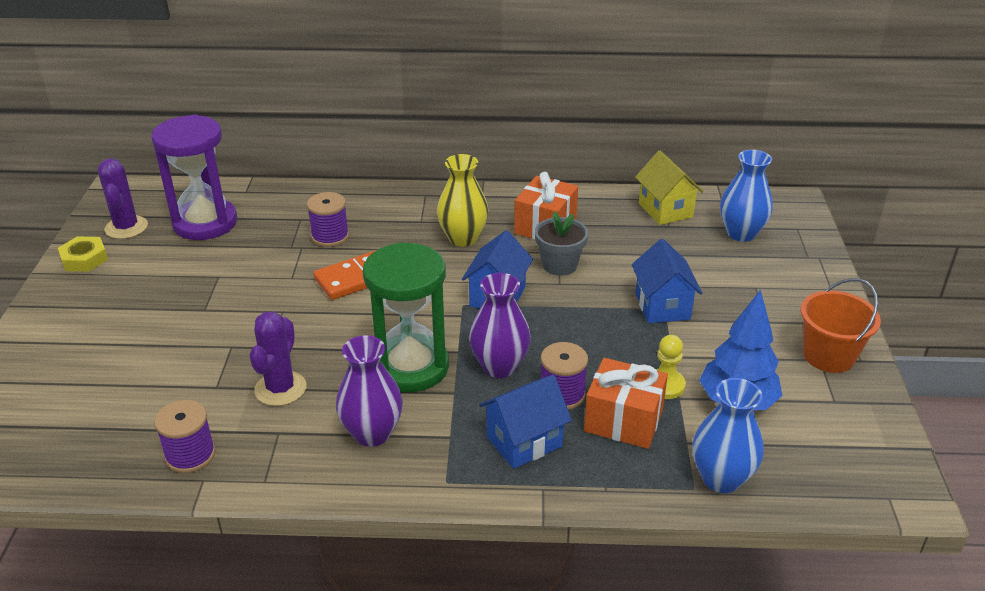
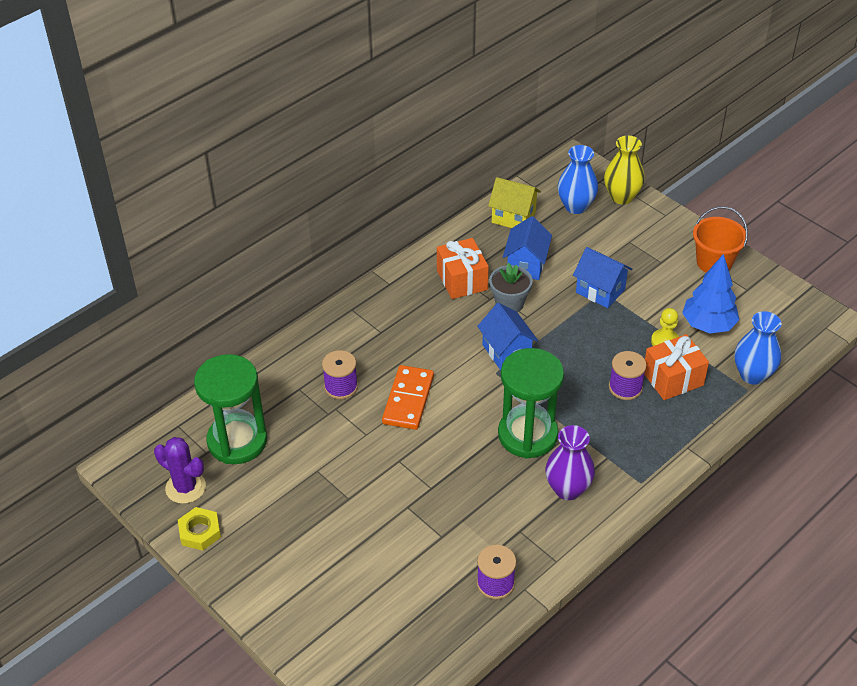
camera: 45 degrees left, 10 degrees up
purple hourglass [151,115,237,240] -> green hourglass [194,354,267,464]
purple cactus [249,311,306,406] -> none
yellow vase [437,154,489,247] -> yellow vase moved to [604,135,645,204]
purple vase [469,273,531,378] -> none
blue house [479,375,572,469] -> blue house moved to [503,216,552,280]

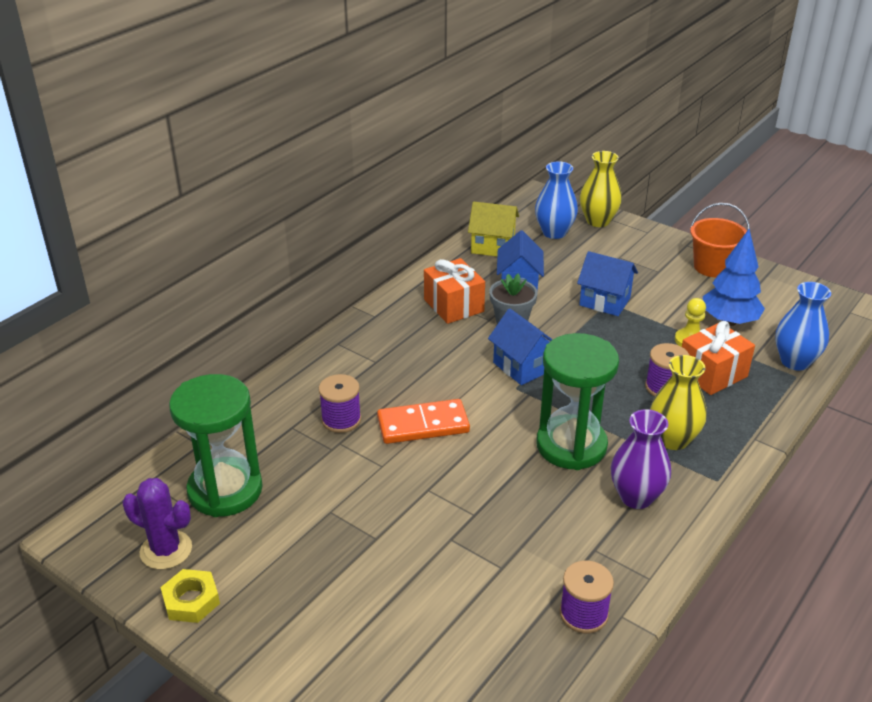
camera: 10 degrees left, 10 degrees down
orange domino [382,365,434,430] -> orange domino turned 75 degrees clockwise [377,399,470,444]
none -> yellow vase [650,355,707,450]

